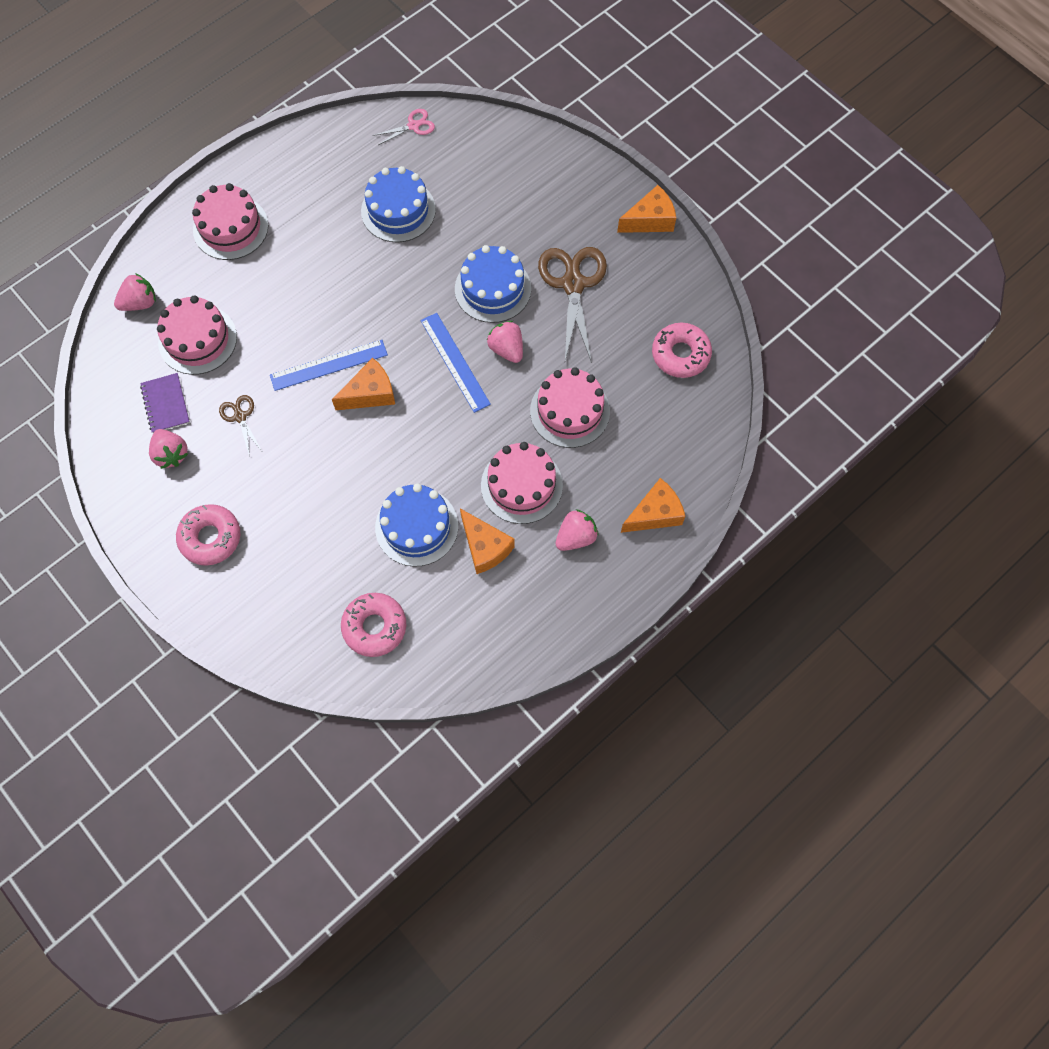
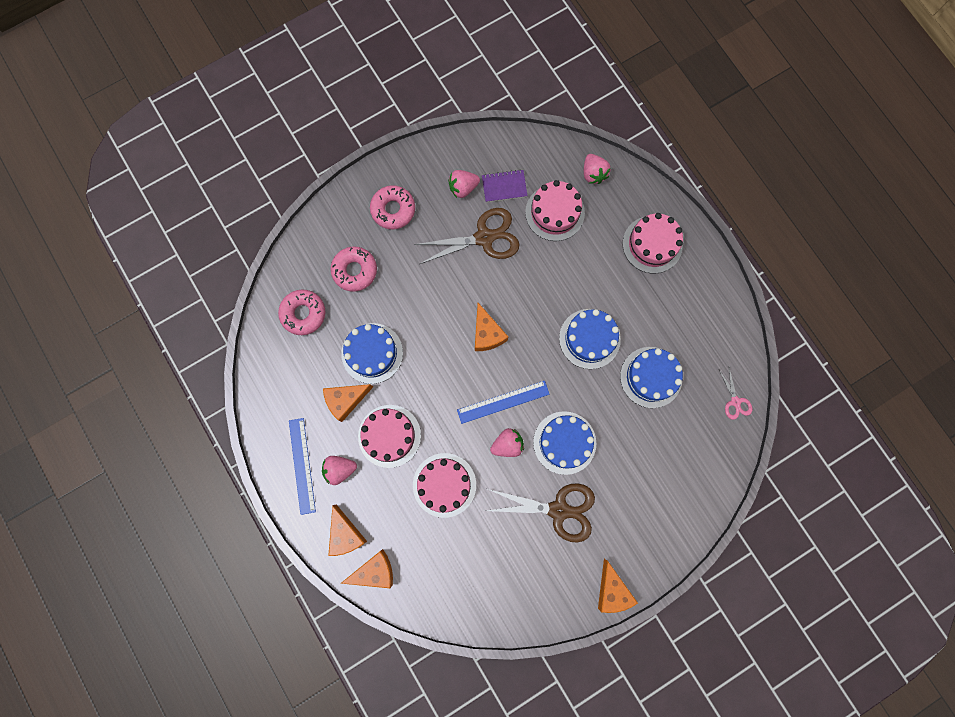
camera: 100 degrees right, 10 degrees up
brown scissors [219,395,262,457] -> brown scissors [414,208,520,264], size x2.03
blue ruler [270,340,388,391] -> blue ruler moved to [289,418,316,515]
pink strawberry [556,509,599,551] -> pink strawberry turned 105 degrees clockwise [322,456,357,485]
pink donut [652,323,712,378] -> pink donut moved to [331,247,377,292]
none -> orange cheese [340,549,393,588]
none -> blue cake [559,309,621,369]

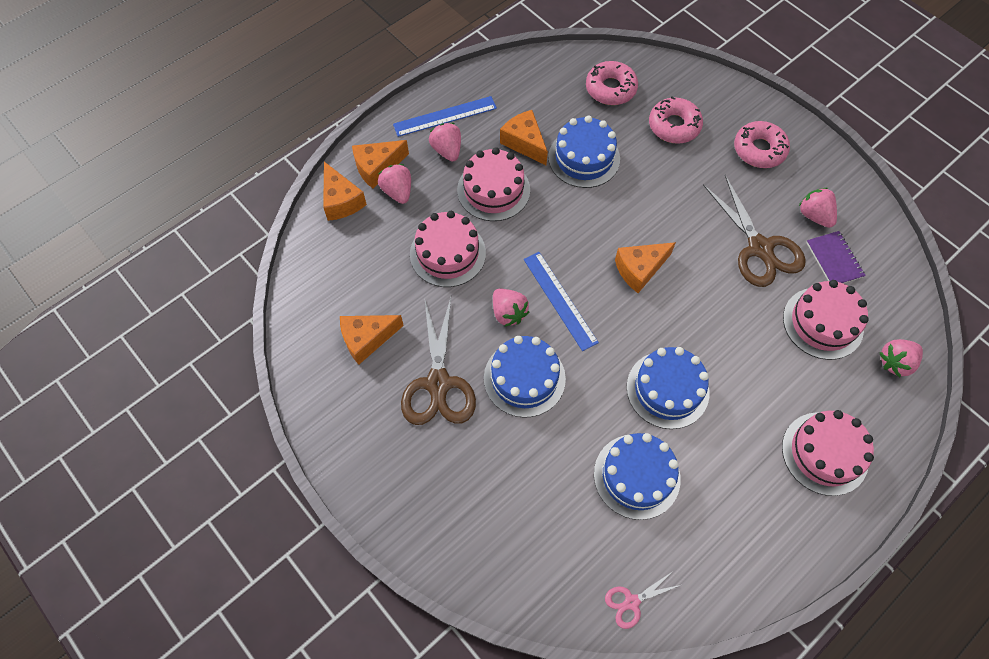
camera: 80 degrees right, 15 degrees down
orange cheese [598,559,638,613] -> orange cheese moved to [340,315,404,365]
none -> pink strawberry [378,164,411,204]

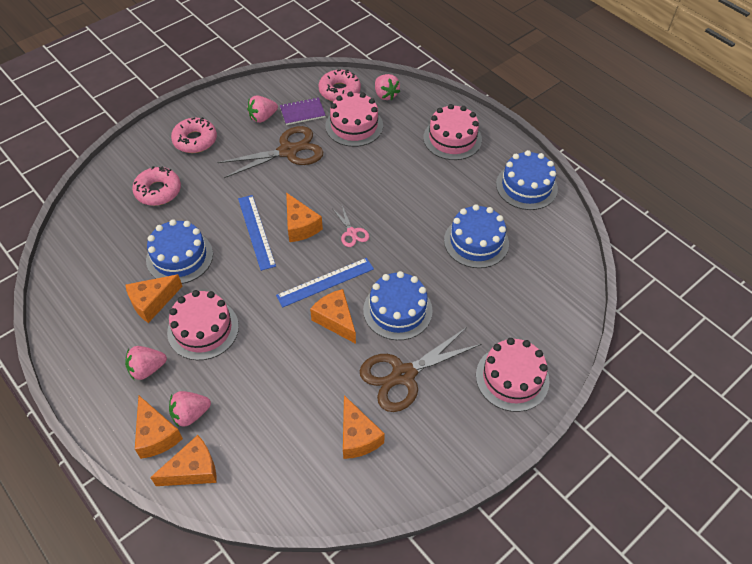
camera: 90 degrees left, 10 degrees down
blue ruler [393,96,497,137] -> blue ruler moved to [238,195,276,271]
brown scissors [401,297,476,425] -> brown scissors turned 150 degrees clockwise [360,327,481,412]
pink cake [410,211,486,287] -> pink cake moved to [476,338,550,412]
pink strawberry [493,289,529,326] -> orange cheese [310,289,356,344]
pink donut [586,61,638,105] -> pink donut moved to [318,69,361,102]
pink scissors [605,571,680,629] -> pink scissors moved to [332,206,369,247]
blue cake [627,347,709,429] -> blue cake moved to [496,150,558,210]

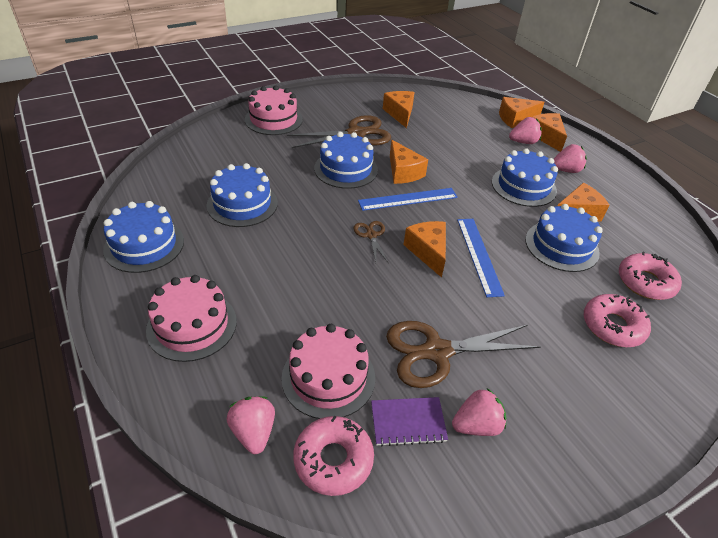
camera: 170 degrees left, 10 degrees down
pink cake [167,290,239,360] -> blue cake [492,148,558,207]
pink donut [171,117,217,153] -> pink donut moved to [619,252,682,300]
pink scissors [332,206,369,247] -> brown scissors [353,221,389,264]

